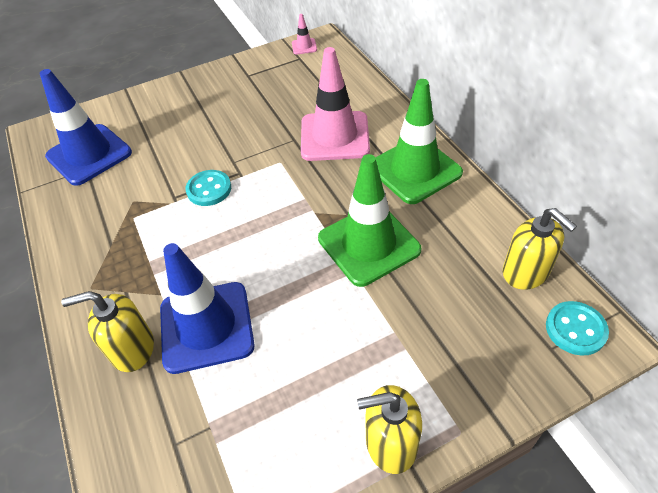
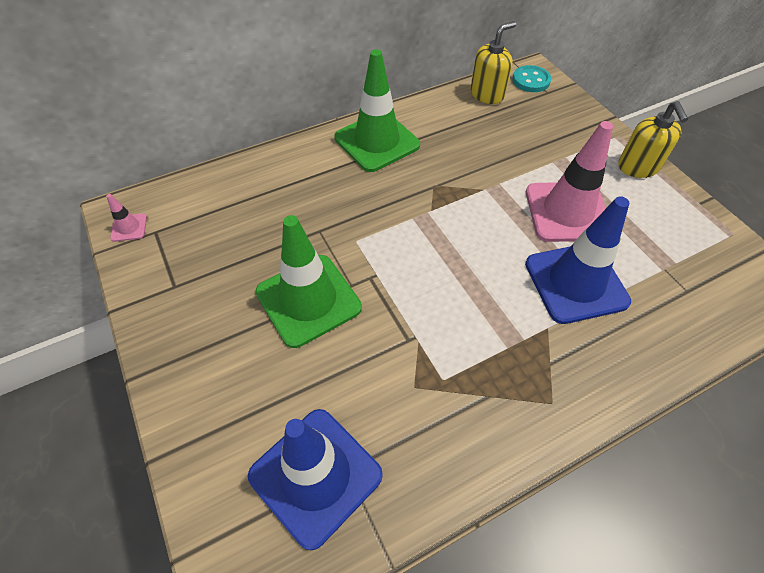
camera: 95 degrees left, 5 degrees up
yellow soap dispenser [61,291,154,372] -> none
turquoise button [185,170,231,206] -> none
pink traffic cone [301,47,370,161] -> pink traffic cone moved to [526,121,613,242]
green traffic cone [318,154,421,287] -> green traffic cone moved to [255,215,362,348]

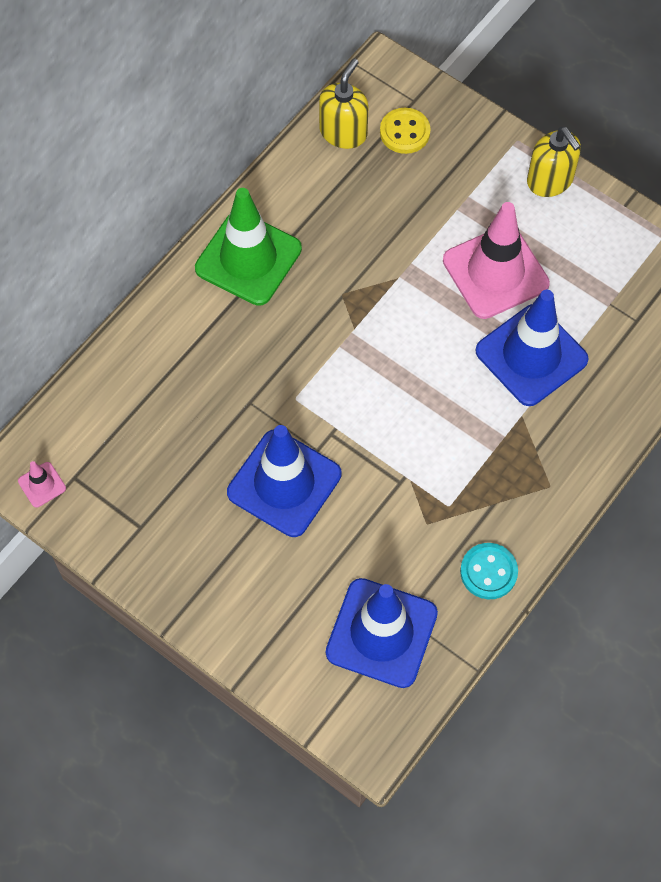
camera: 25 degrees left, 10 degrees up
green traffic cone [255,215,362,348] -> blue traffic cone [227,425,341,537]
turquoise button [512,65,551,92] -> turquoise button moved to [460,543,518,599]
none -> yellow button [380,108,431,154]

